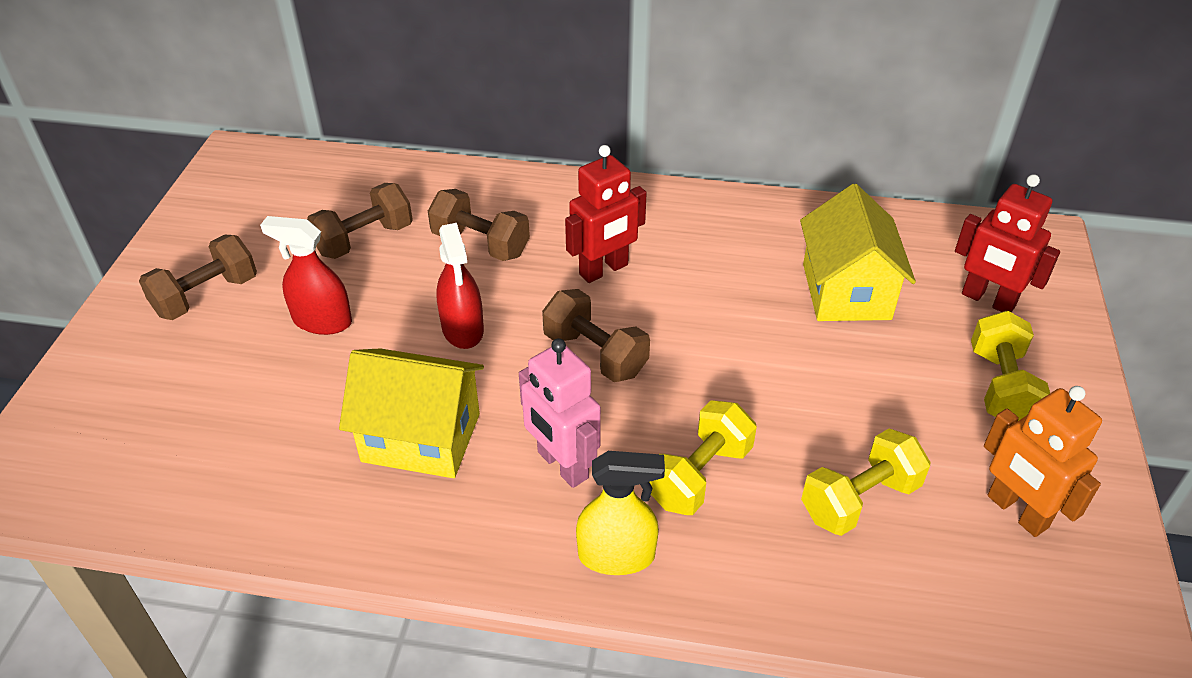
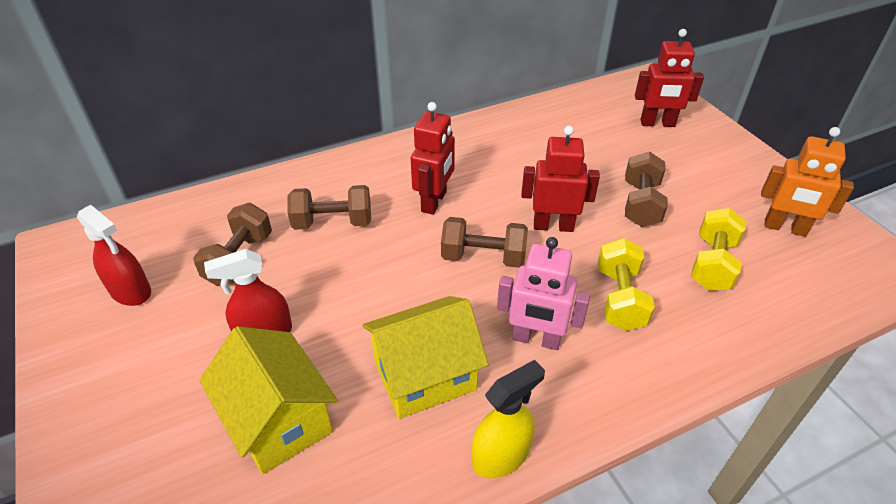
camera: 35 degrees left, 0 degrees up
brown dumbbell [139,235,257,320] -> brown dumbbell moved to [625,151,668,227]
red spray bottle [436,223,484,349] -> red spray bottle moved to [77,205,151,306]
yellow spray bottle [576,451,665,575] -> yellow spray bottle moved to [472,360,545,479]
yellow house [800,184,916,321] -> yellow house moved to [199,326,338,474]
yellow dumbbell [971,311,1050,421] -> none
none -> red robot [522,126,600,232]

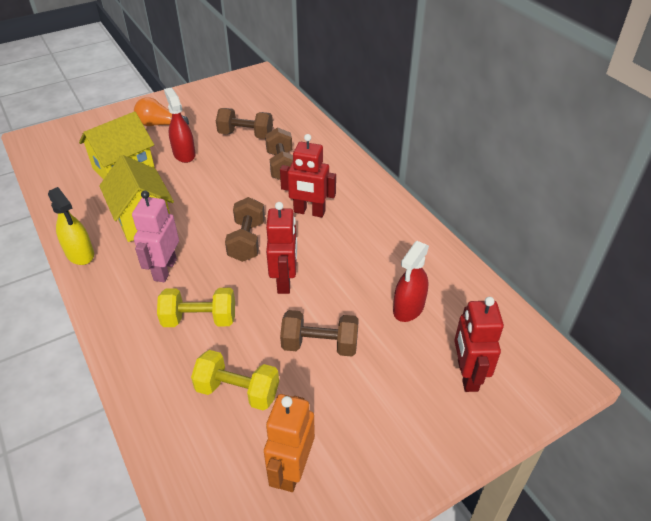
camera: 85 degrees right, 0 degrees up
red spray bottle [77,205,151,306] -> red spray bottle moved to [393,241,429,322]
none -> orange light bulb [134,97,189,126]

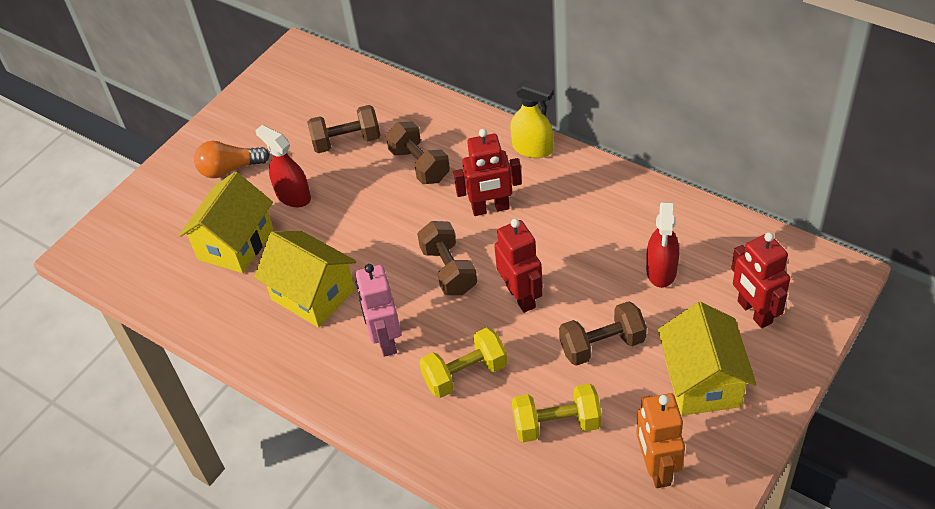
camera: 20 degrees left, 5 degrees up
yellow spray bottle [48,187,94,265] -> yellow spray bottle moved to [510,80,554,158]
none -> yellow house [658,302,757,416]

